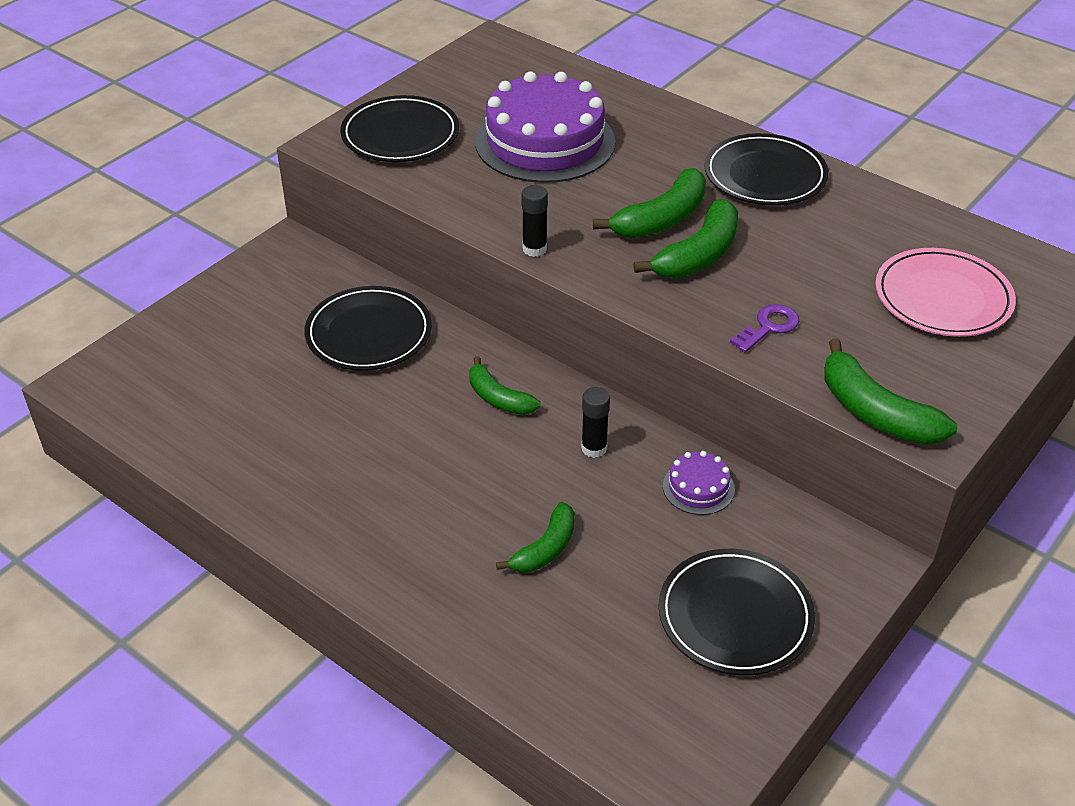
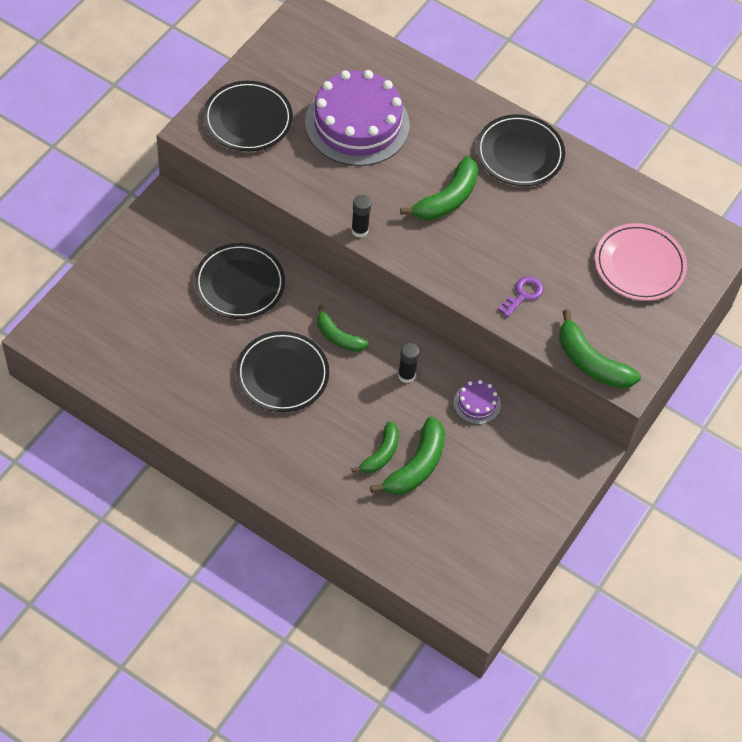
camera: 10 degrees left, 15 degrees up
green banana [633,199,738,278] -> green banana moved to [370,417,445,495]
black plate [658,549,815,675] -> black plate moved to [236,331,329,412]

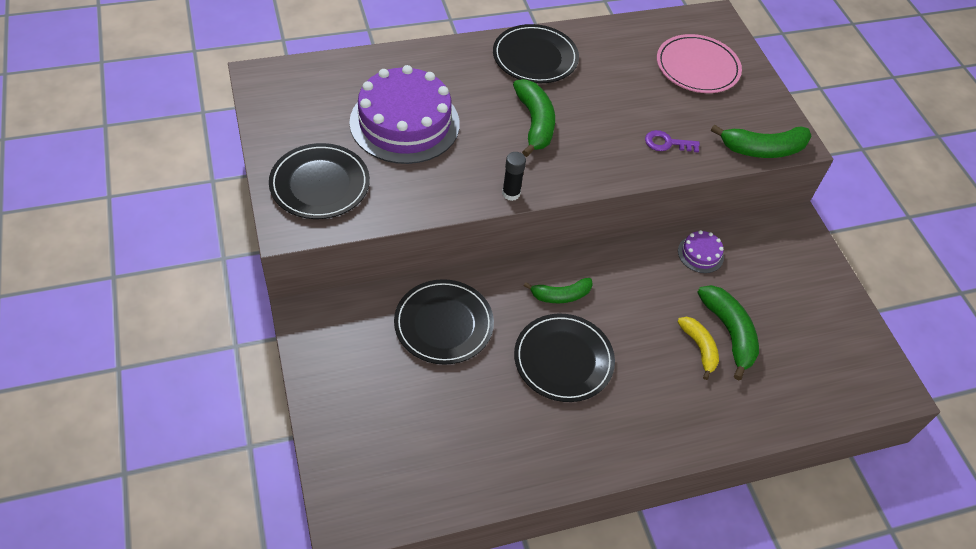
camera: 50 degrees left, 5 degrees down
green banana [351,421,399,473] -> yellow banana [677,317,719,380]
black glue stick [398,343,419,383] -> none
purple key [498,276,543,317] -> purple key turned 75 degrees counterclockwise [645,130,700,152]

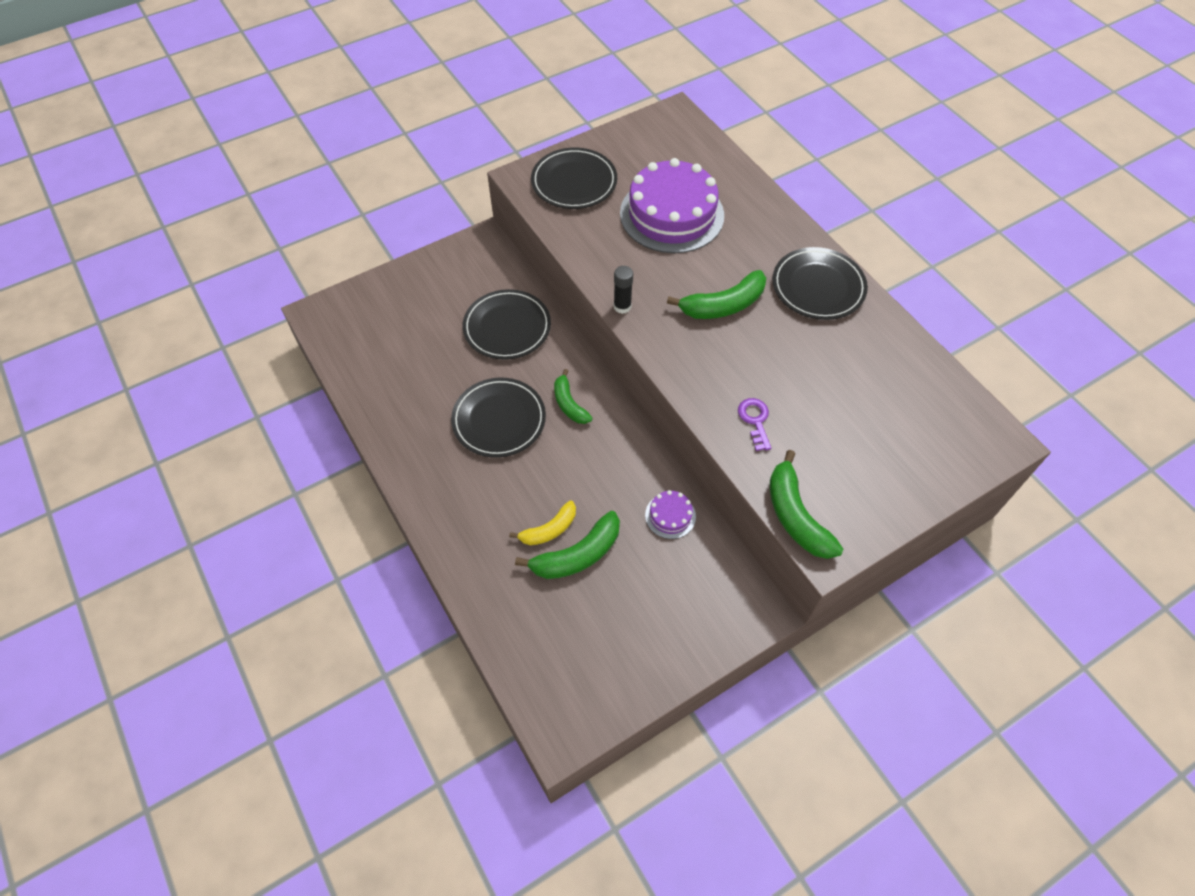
camera: 80 degrees right, 5 degrees up
pink plate [657,34,742,93] -> none

